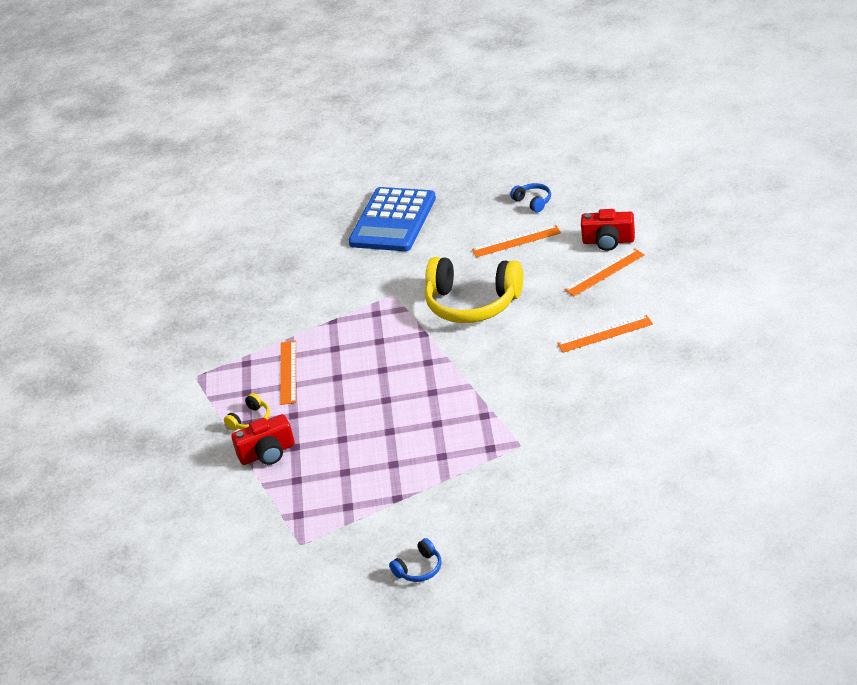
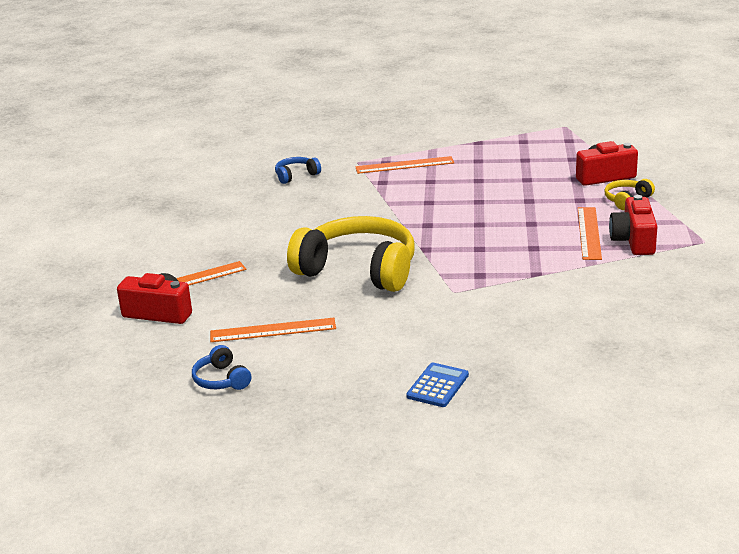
camera: 175 degrees left, 10 degrees down
blue calculator [349,187,436,251] -> blue calculator [406,363,469,407], size x0.42
blue headphones [389,538,442,582] -> blue headphones moved to [275,157,321,184]
orange ruler [557,315,653,353] -> orange ruler moved to [355,156,454,174]
none -> red camera [609,195,658,255]

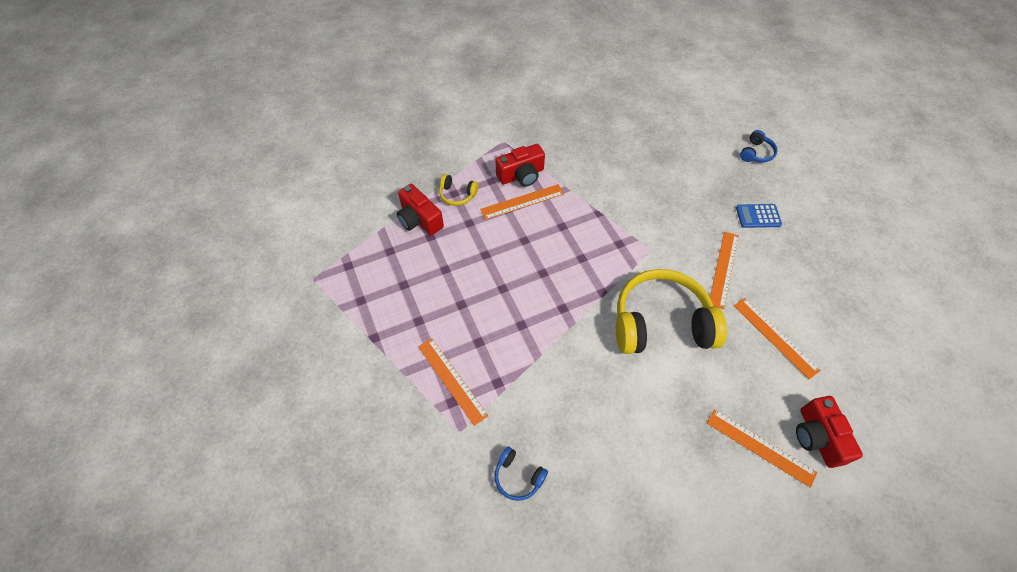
camera: 120 degrees left, 30 degrees up
blue headphones [192,345,251,390] -> blue headphones moved to [740,130,777,163]
yellow headphones [287,216,415,292] -> yellow headphones turned 90 degrees clockwise [616,269,727,354]
none -> orange ruler [710,232,739,309]

